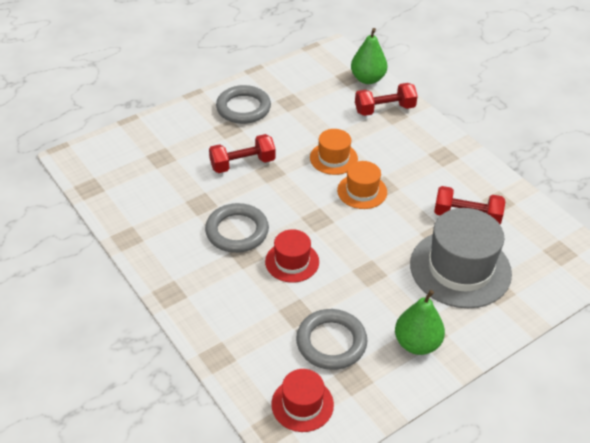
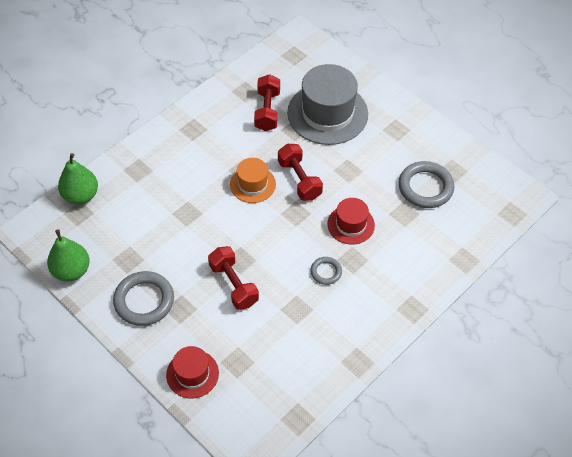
camera: 100 degrees left, 10 degrees up
grey ring [205,203,269,253] -> grey ring [310,257,342,285], size x0.54
red hat [271,369,334,432] -> red hat moved to [166,346,219,398]
orange hat [310,129,358,175] -> none
red dumbbell [355,83,418,116] -> red dumbbell moved to [278,144,323,201]
green pear [395,290,445,355] -> green pear moved to [47,229,90,281]

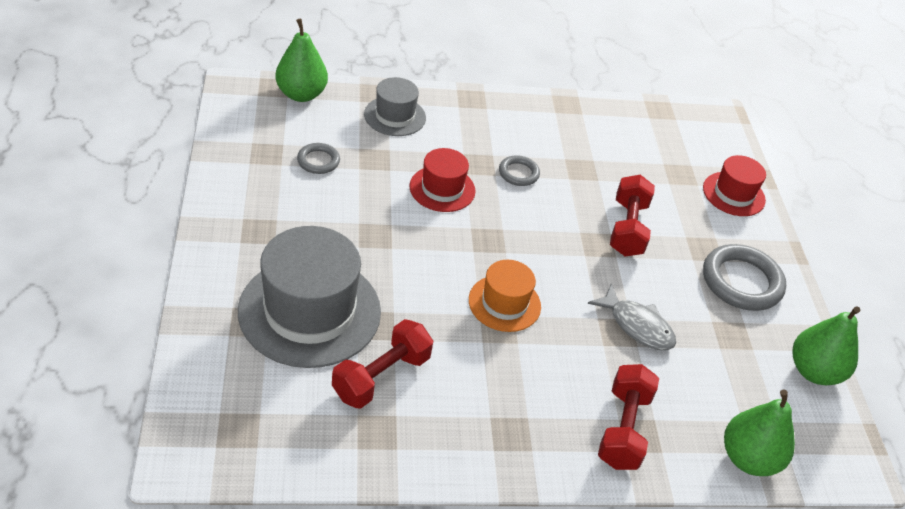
camera: 145 degrees left, 10 degrees down
red dumbbell [278,144,323,201] -> red dumbbell moved to [598,364,659,470]
grey ring [399,161,454,208] -> grey ring [297,143,340,174], size x0.54
none -> green pear [275,19,328,102]
none -> grey hat [364,77,426,136]
none -> grey fish [588,284,676,350]

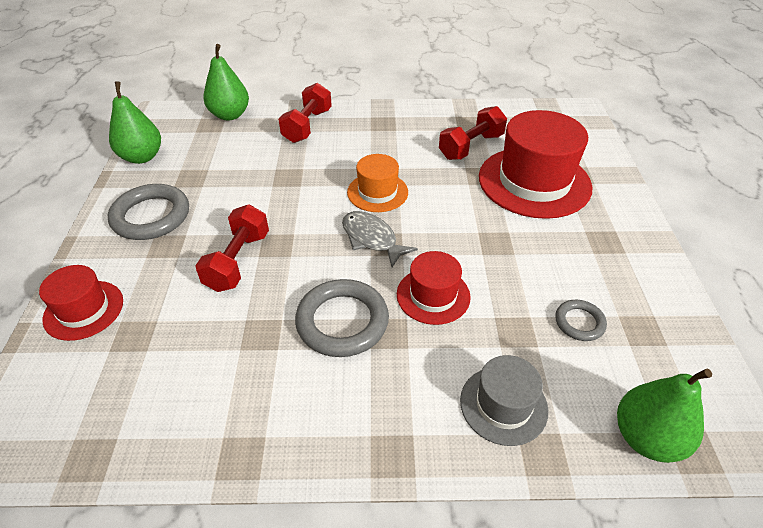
camera: 170 degrees left, 0 degrees up
grey hat [238,226,381,368] -> red hat [479,110,592,219]
grey ring [499,155,540,186] -> grey ring [295,279,389,357], size x1.87
grey fish [588,284,676,350] -> grey fish moved to [342,211,418,267]

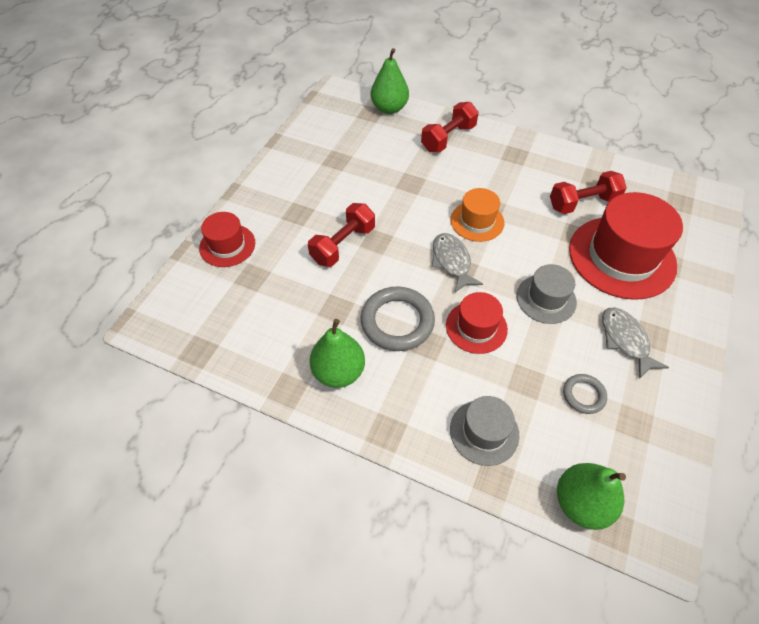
camera: 25 degrees right, 10 degrees up
grey ring [108,184,189,240] -> none
green pear [109,81,161,164] -> green pear moved to [309,319,365,388]
none -> grey hat [517,264,577,324]
none -> grey fish [602,308,669,379]

